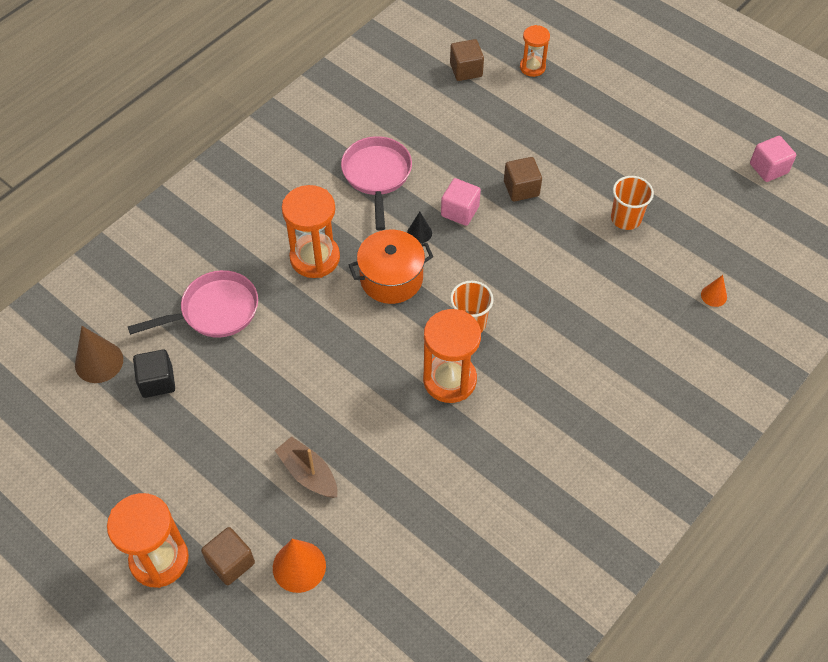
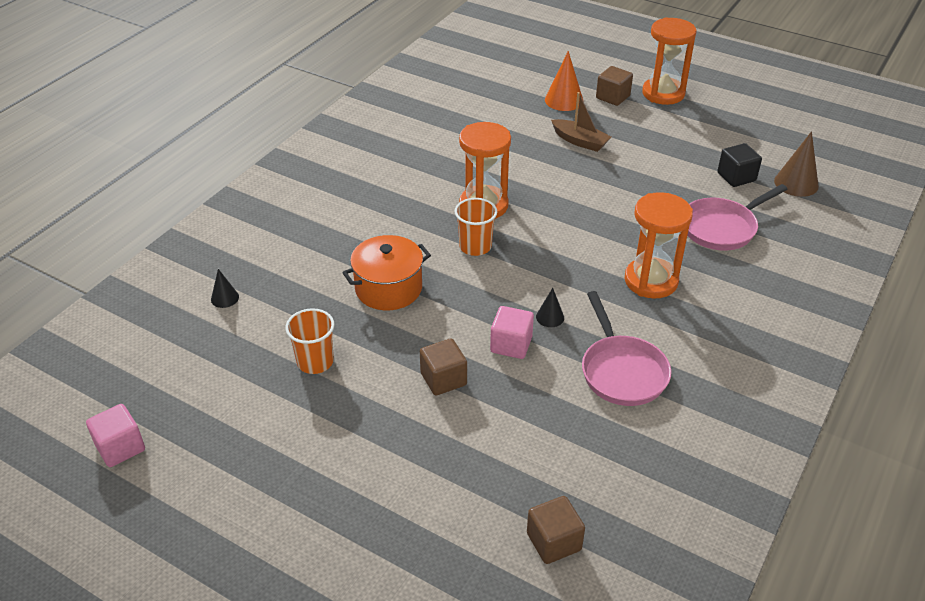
camera: 170 degrees right, 15 degrees down
orange pot [349,230,433,304] -> orange pot moved to [342,235,431,310]
orange hourglass [520,25,550,77] -> none
orange cone [701,275,727,307] -> black cone [211,269,239,308]

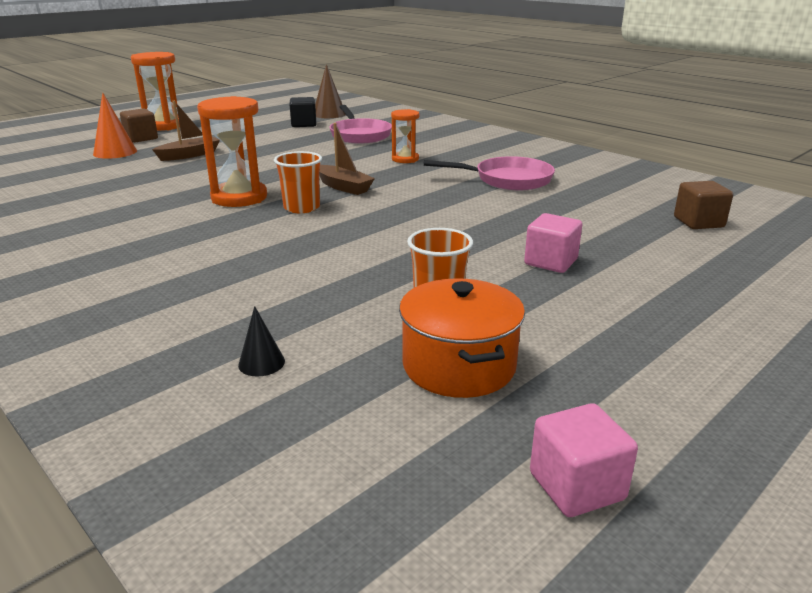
camera: 75 degrees left, 15 degrees down
orange pot [342,235,431,310] -> orange pot moved to [399,278,525,398]
brown cube [420,338,467,396] -> none
pink cube [490,306,534,359] -> pink cube moved to [524,213,582,273]
black cone [536,288,564,327] -> none
orange hourglass [625,192,693,298] -> orange hourglass [391,109,420,163], size x0.58
none -> brown boat [319,123,375,195]

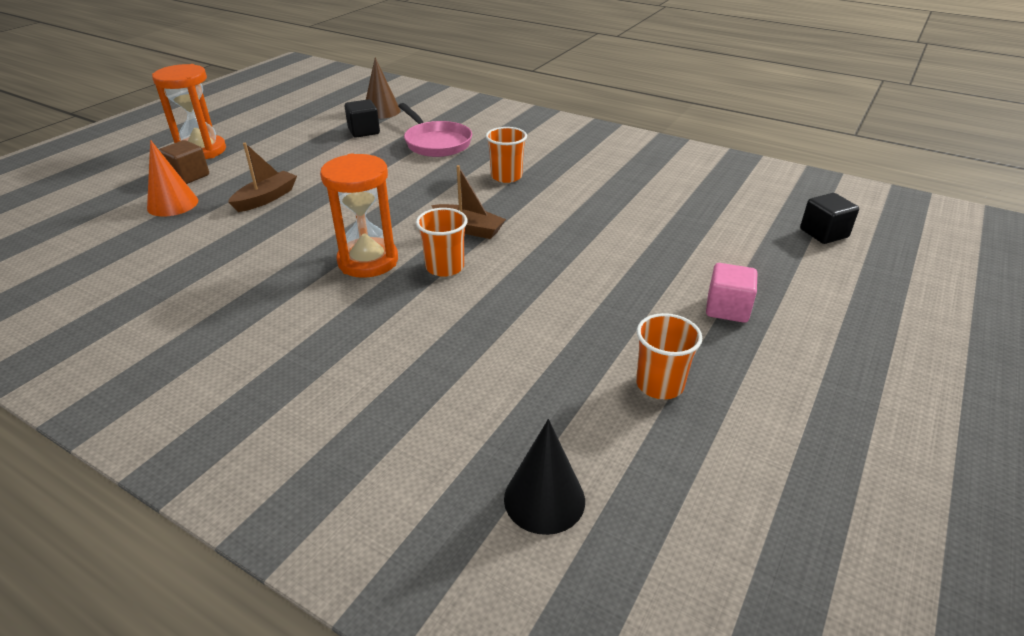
camera: 15 degrees left, 10 degrees up
black cone [238,306,285,376] -> black cone [504,419,585,535], size x1.78
orange hourglass [391,109,420,163] -> orange cup [486,127,527,183]
orange pot [399,278,525,398] -> none
pink pan [424,156,555,190] -> none
pink cube [530,403,638,517] -> none
brown cube [674,181,733,229] -> black cube [800,193,859,244]

